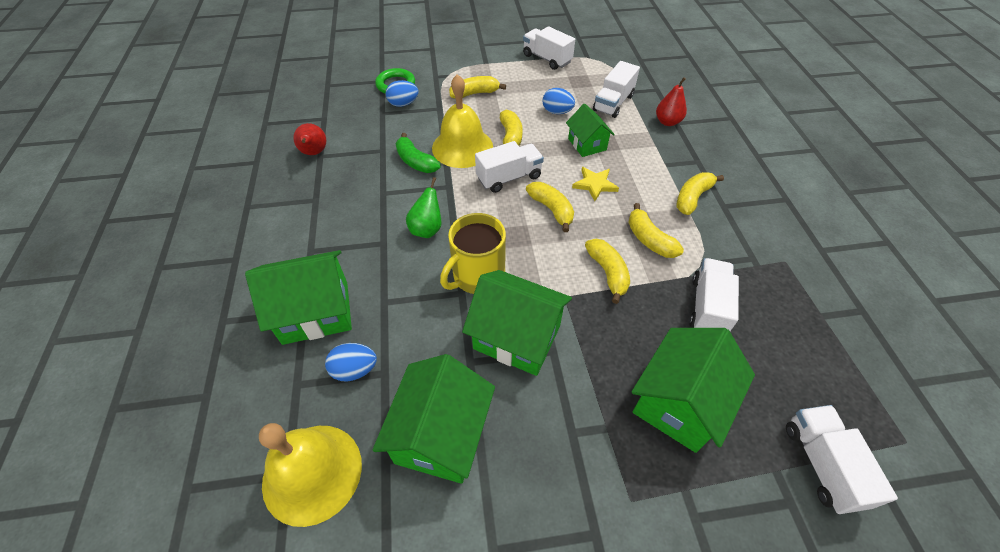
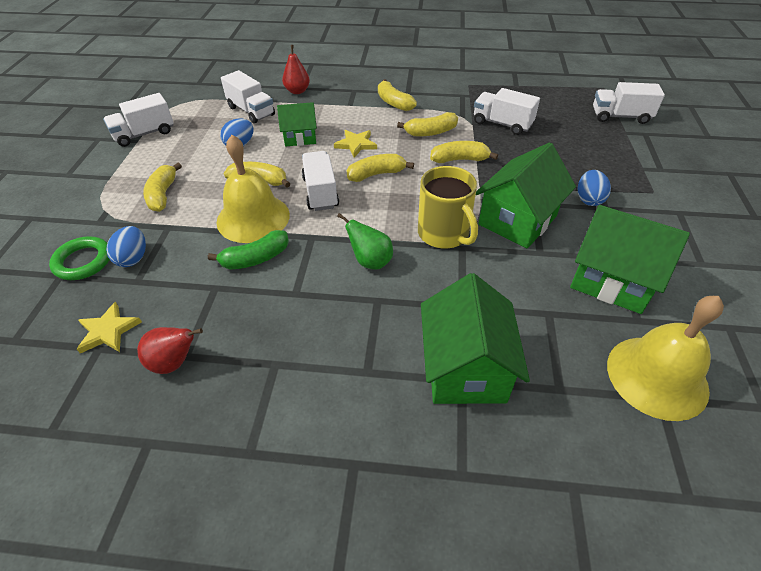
camera: 75 degrees left, 5 degrees down
blue egg [325,343,377,382] -> blue egg moved to [578,170,611,206]
green house [632,328,755,453] -> none
none -> yellow star [77,302,142,353]

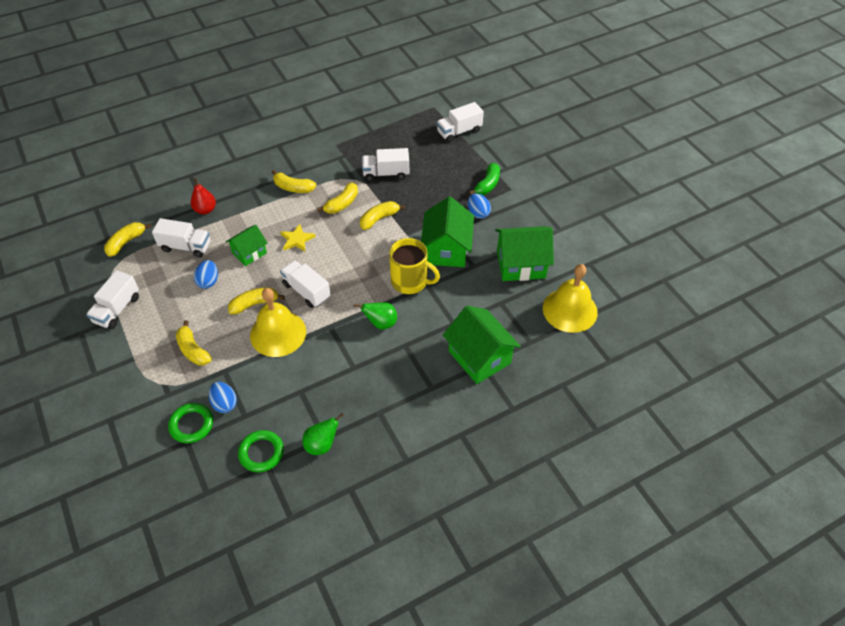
camera: 35 degrees left, 5 degrees up
yellow star [77,302,142,353] -> green ring [238,430,284,472]
red pear [137,327,203,374] -> green pear [303,413,344,455]
green banana [208,230,289,270] -> green banana moved to [469,163,500,195]
yellow banana [347,154,414,182] -> yellow banana moved to [104,222,151,257]

